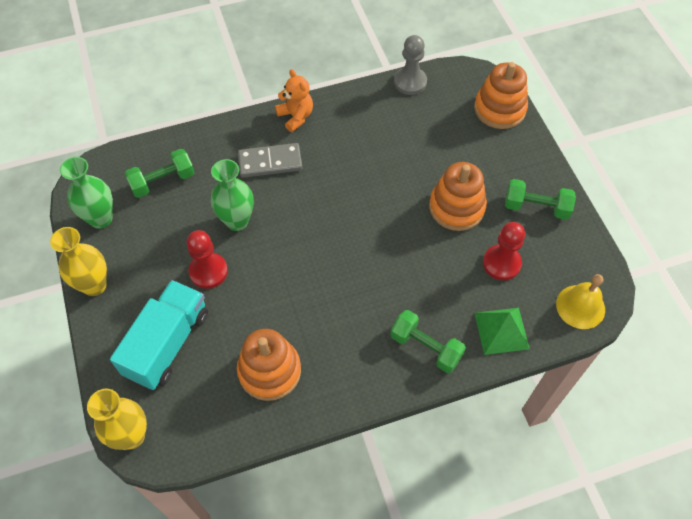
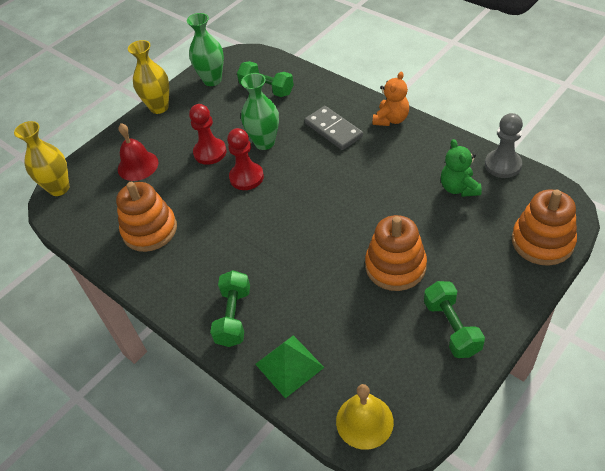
camera: 65 degrees right, 10 degrees down
turquoise truck [110,280,208,390] -> red bell [118,123,158,181]
red pawn [483,222,525,280] -> red pawn moved to [227,128,264,190]
none -> green teddy bear [441,139,482,197]

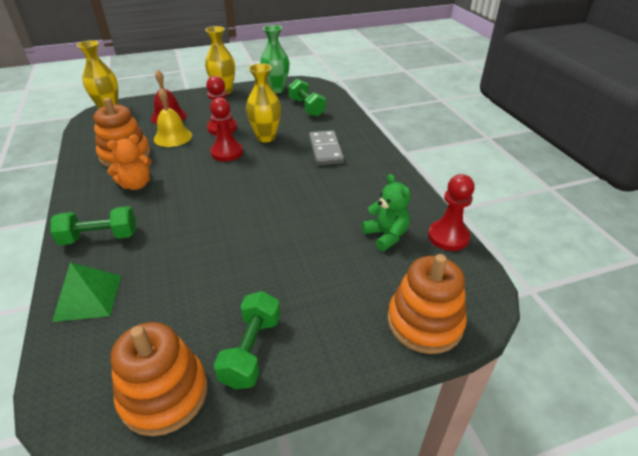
camera: 25 degrees right, 10 degrees down
green dumbbell [210,270,250,347] -> green dumbbell turned 45 degrees clockwise [50,206,136,245]
green vase [241,73,279,150] -> yellow vase [246,63,281,142]
yellow bell [336,384,394,450] -> yellow bell moved to [154,88,192,147]
orange stacking toy [365,215,427,291] -> orange stacking toy moved to [111,322,208,436]
orange teddy bear [373,72,409,126] -> orange teddy bear moved to [107,135,152,190]
green teddy bear [441,139,482,197] -> green teddy bear turned 135 degrees clockwise [362,174,410,251]
grey pawn [485,113,523,178] -> red pawn [428,174,475,251]

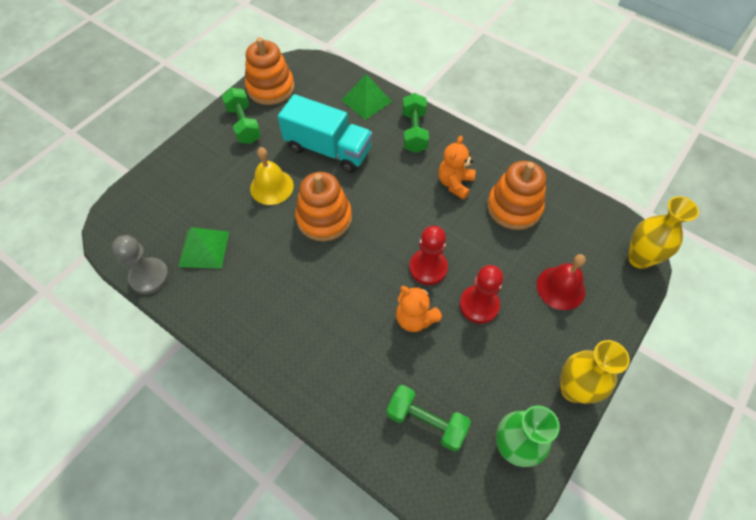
camera: 145 degrees right, 20 degrees up
green dumbbell [50,206,136,245] -> green dumbbell turned 45 degrees counterclockwise [403,93,429,153]
yellow bell [154,88,192,147] -> yellow bell moved to [250,147,294,205]
yellow vase [246,63,281,142] -> orange teddy bear [396,286,442,332]
grey domino [309,130,344,166] -> none
green teddy bear [362,174,410,251] -> green pyramid [178,227,229,269]
orange stacking toy [387,254,467,354] -> orange stacking toy moved to [295,172,352,241]
red pawn [428,174,475,251] -> grey pawn [112,235,169,294]
none -> turquoise truck [278,94,373,173]

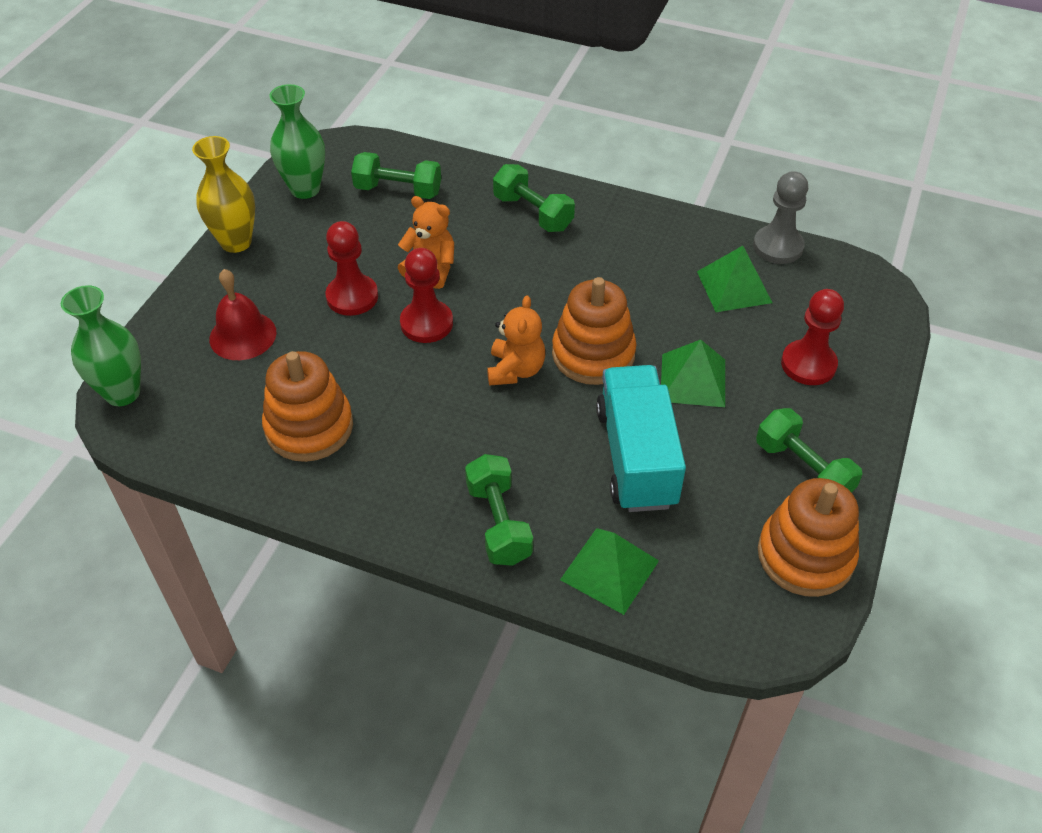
camera: 165 degrees right, 10 degrees down
yellow bell [250,147,294,205] -> green pyramid [661,340,725,407]
turquoise truck [278,94,373,173] -> turquoise truck turned 75 degrees clockwise [596,365,686,512]
orange teddy bear [438,136,476,200] -> orange teddy bear moved to [487,295,545,386]
yellow vase [628,196,699,269] -> green vase [61,285,141,406]
none -> green dumbbell [493,164,575,232]
none -> red pawn [781,289,844,385]

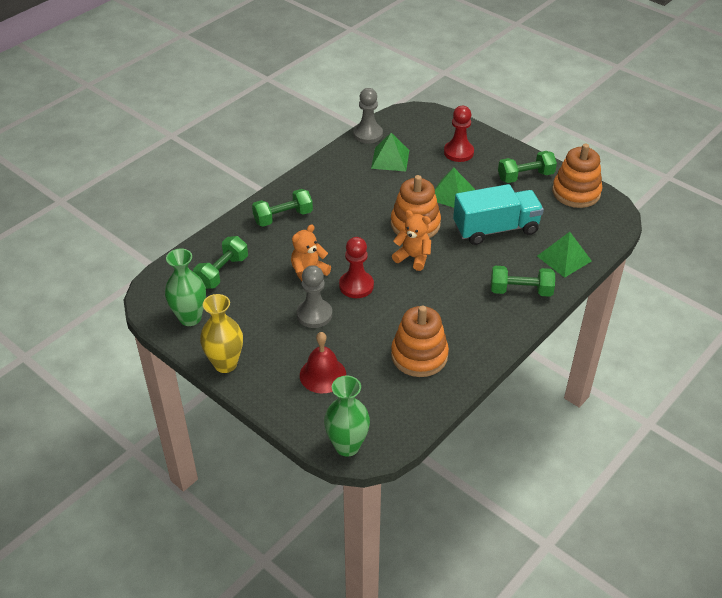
camera: 70 degrees left, 5 degrees down
red pawn [326,221,378,316] -> grey pawn [297,265,332,328]
turquoise truck [596,365,686,512] -> turquoise truck turned 150 degrees clockwise [453,184,544,245]

